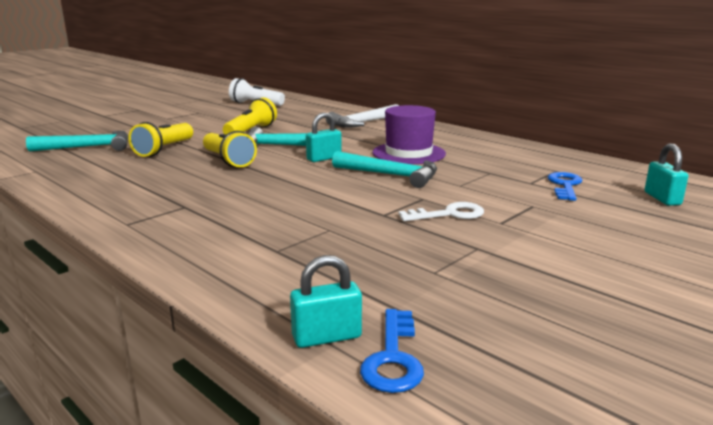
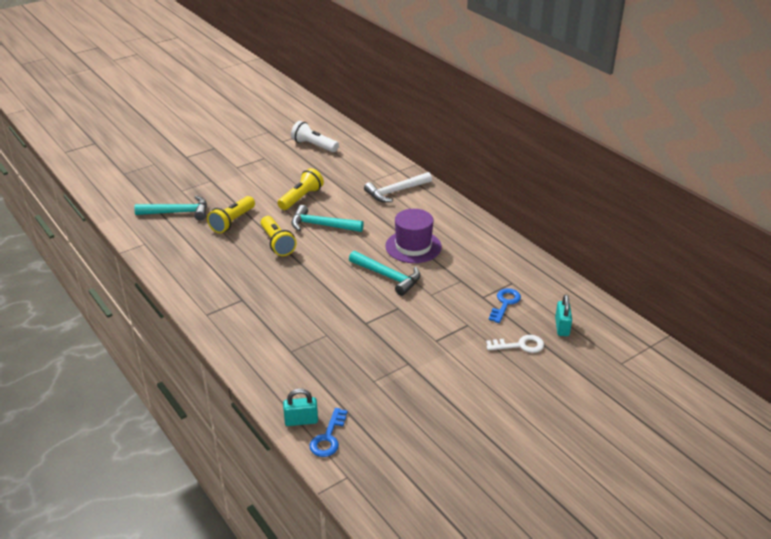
camera: 10 degrees right, 15 degrees up
turquoise padlock [306,113,342,162] -> none
white key [398,202,484,221] -> white key moved to [486,335,544,353]

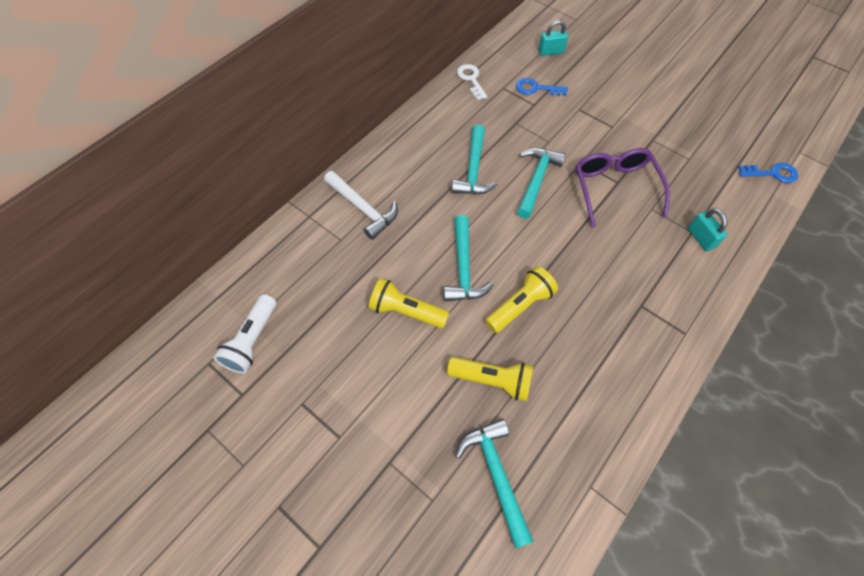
camera: 105 degrees left, 25 degrees up
turquoise padlock [283,388,318,426] -> turquoise padlock moved to [688,208,727,251]
purple hat [385,209,442,263] -> turquoise hammer [452,125,498,195]
white key [486,335,544,353] -> white key moved to [457,64,487,100]
none -> purple glasses [575,148,670,227]

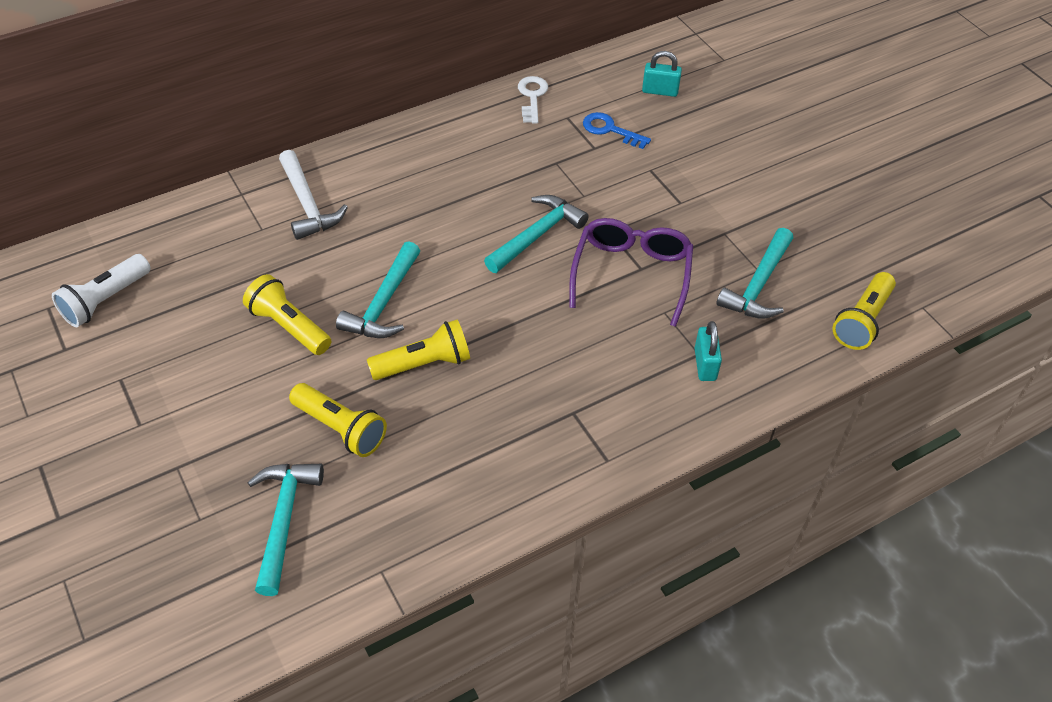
camera: 20 degrees right, 10 degrees down
turquoise hammer [452,125,498,195] -> turquoise hammer moved to [716,228,793,319]
blue key [738,163,798,183] -> yellow flashlight [833,272,896,350]

